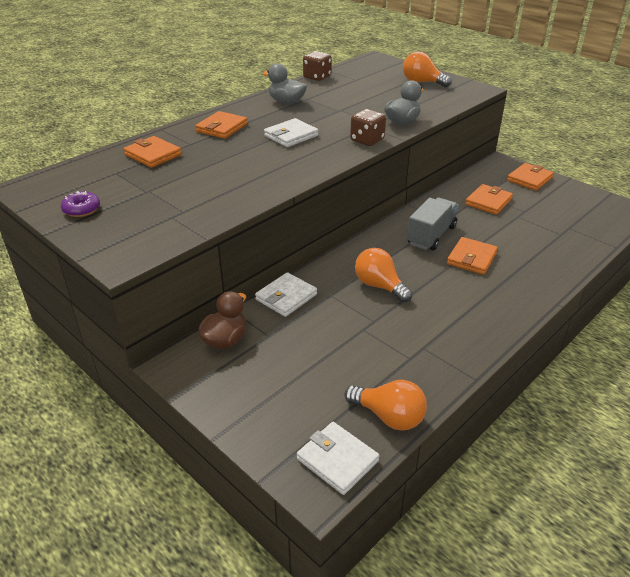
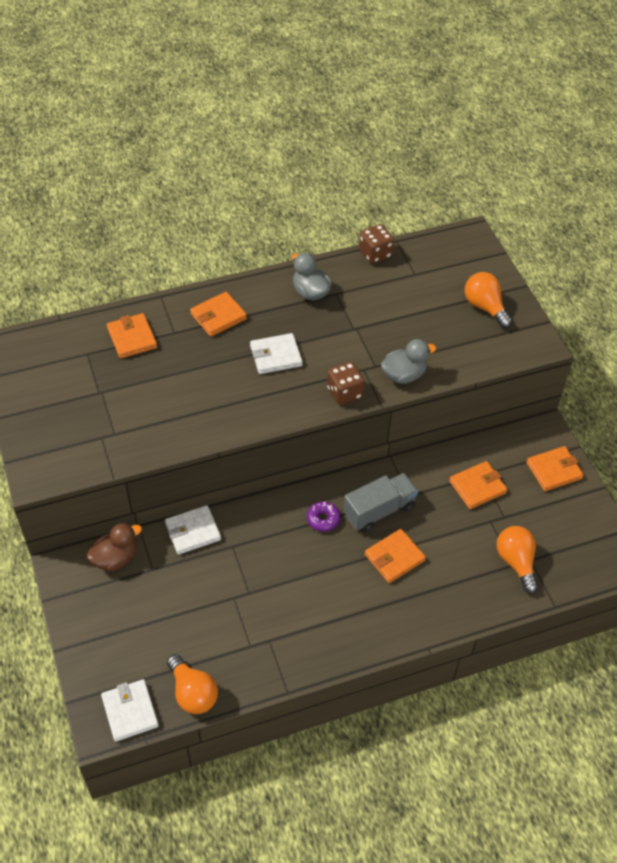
camera: 25 degrees right, 15 degrees up
purple donut [61,191,100,217] -> purple donut moved to [307,501,340,532]
orange light bulb [355,248,412,303] -> orange light bulb moved to [497,526,538,594]

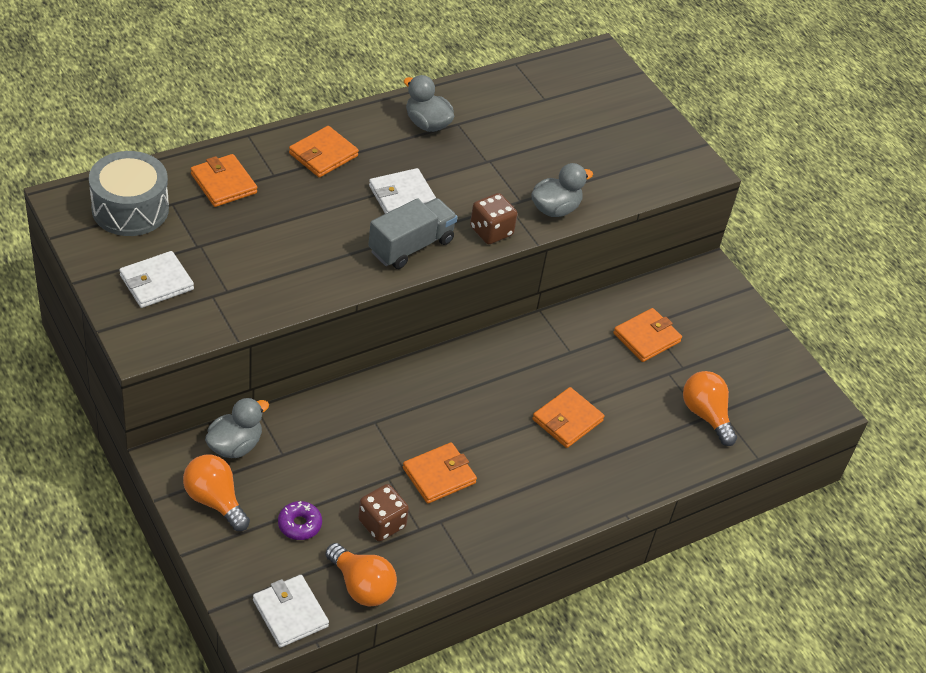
camera: 15 degrees left, 5 degrees down
brown duck [87,523,142,571] -> grey duck [205,398,269,458]
white wallet [165,505,221,555] -> white wallet moved to [119,251,194,308]
purple donut [307,501,340,532] -> purple donut moved to [278,501,322,540]
grey truck [343,473,418,532] -> grey truck moved to [368,198,457,269]
brown dice [359,224,394,264] -> brown dice moved to [358,484,409,541]
orange light bulb [465,272,512,328] -> orange light bulb moved to [183,455,250,531]
orange wallet [526,446,584,491] -> orange wallet moved to [403,442,477,504]
none -> grey drum [89,151,169,236]

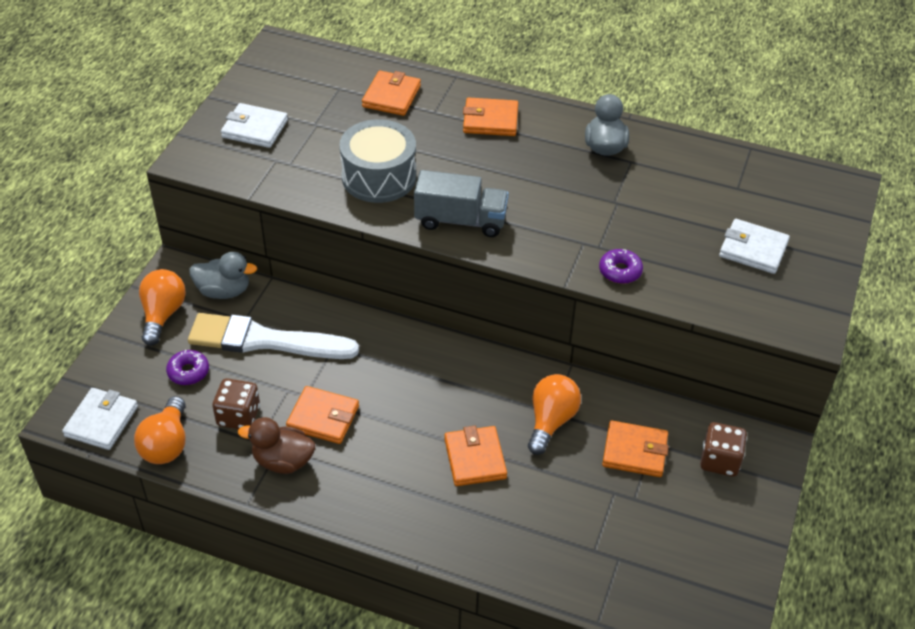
camera: 55 degrees right, 0 degrees up
grey drum [89,151,169,236] -> grey drum moved to [340,119,416,203]
white wallet [369,168,436,214] -> white wallet moved to [719,219,790,274]
brown dice [470,193,517,244] -> brown dice moved to [700,422,747,477]
grey duck [531,163,593,217] -> purple donut [599,249,643,284]
orange wallet [532,387,604,448] -> orange wallet turned 75 degrees clockwise [444,426,507,486]
orange light bulb [683,371,737,446] -> orange light bulb moved to [528,374,581,455]
none -> white brush [188,313,359,359]
none -> brown duck [238,417,315,474]

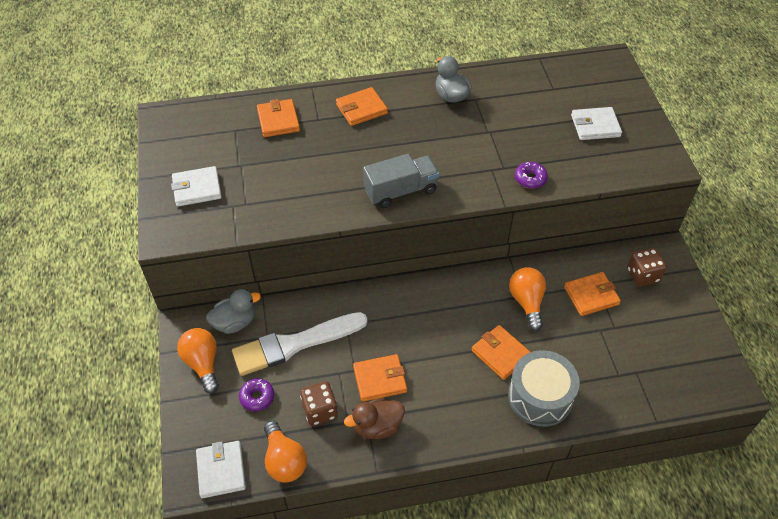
camera: 30 degrees left, 5 degrees up
grey drum [340,119,416,203] -> grey drum moved to [508,350,580,427]

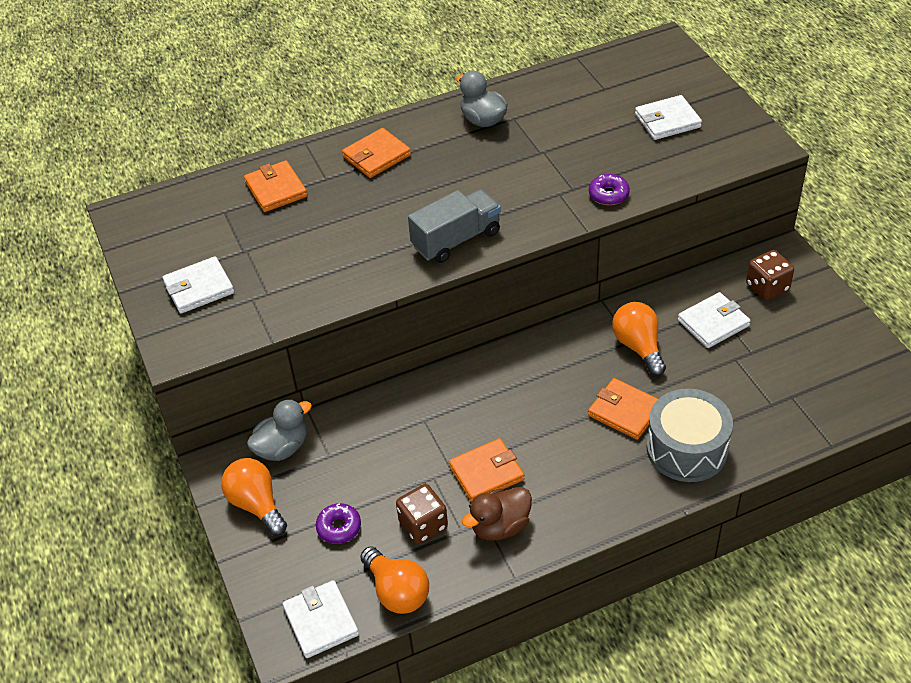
camera: 10 degrees left, 5 degrees down
white brush [232,312,368,376] -> none
orange wallet [564,272,621,316] -> white wallet [678,292,751,348]

